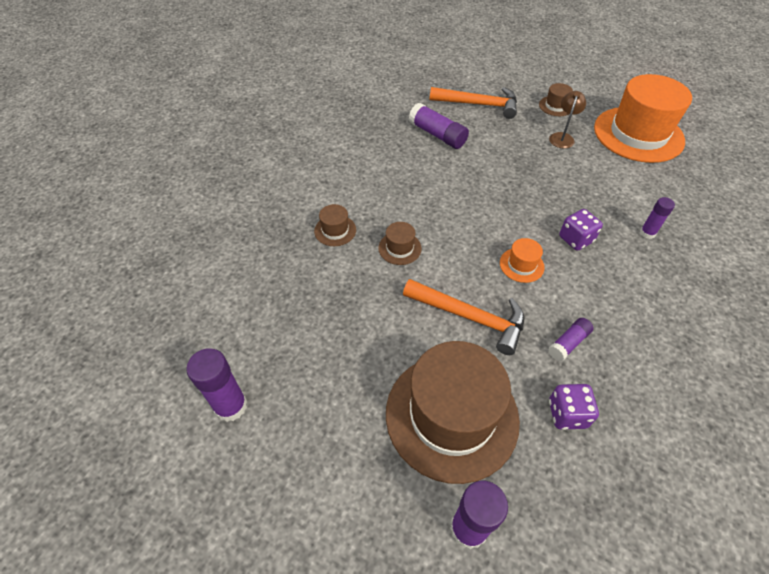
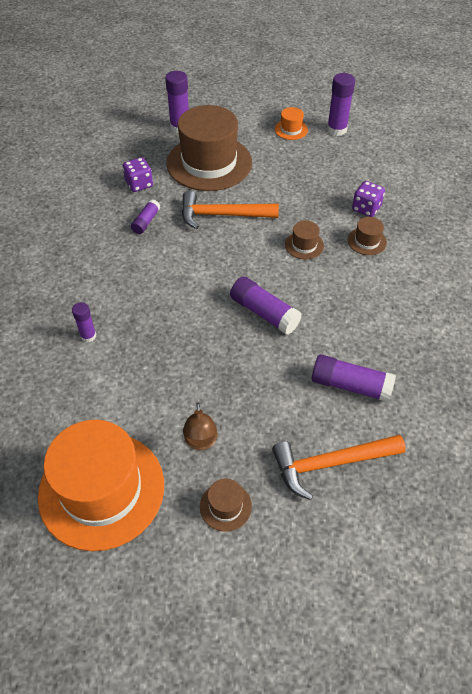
camera: 155 degrees right, 0 degrees up
orange hat [500,238,545,283] -> orange hat moved to [275,107,308,140]
purple dice [559,209,603,251] -> purple dice moved to [352,181,385,217]
none -> purple glue stick [230,276,302,335]

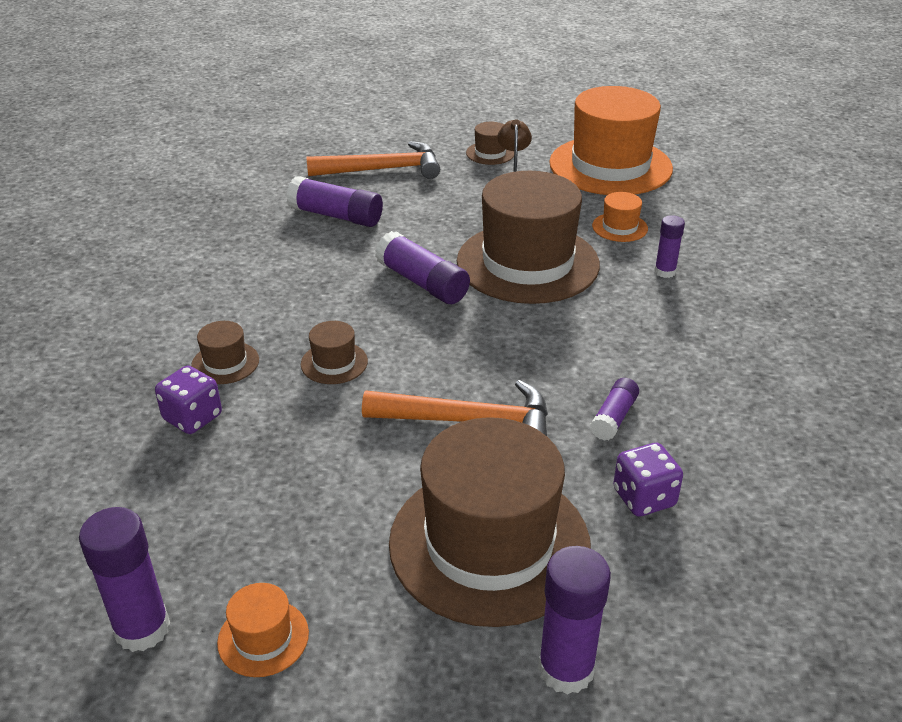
camera: 175 degrees left, 15 degrees down
none -> brown hat [457,171,600,304]
none -> orange hat [592,192,648,242]

